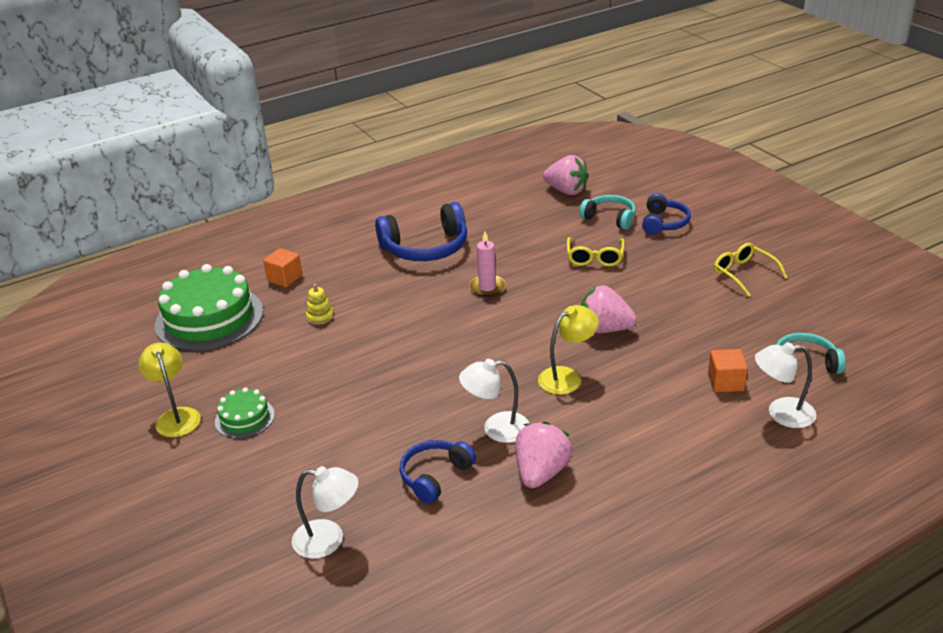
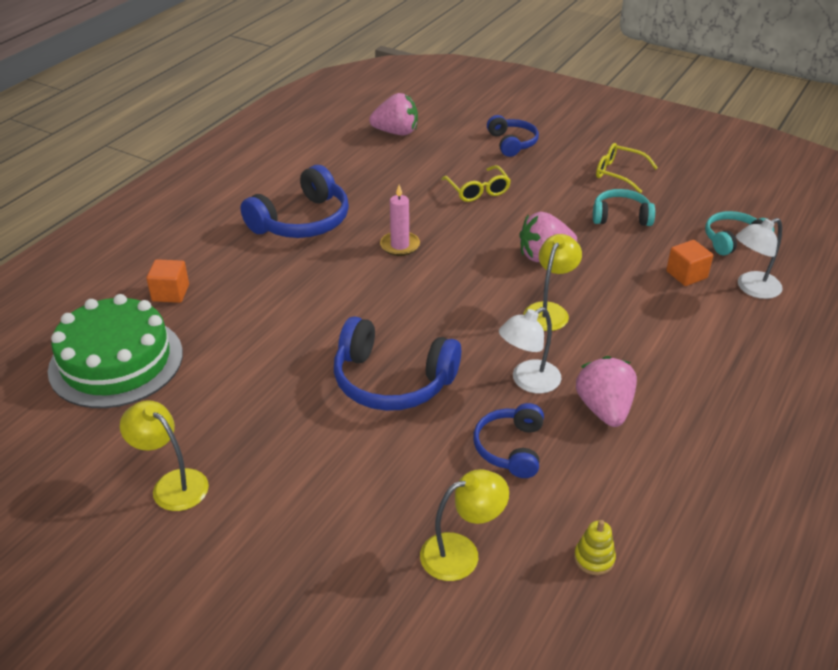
camera: 30 degrees left, 5 degrees up
green cake [215,387,275,439] -> none
white lamp [292,466,359,559] -> yellow lamp [420,469,509,581]
yellow stacking toy [306,284,334,325] -> yellow stacking toy moved to [574,520,616,575]
turquoise headphones [579,195,636,230] -> turquoise headphones moved to [593,189,655,226]
none -> blue headphones [334,317,461,411]

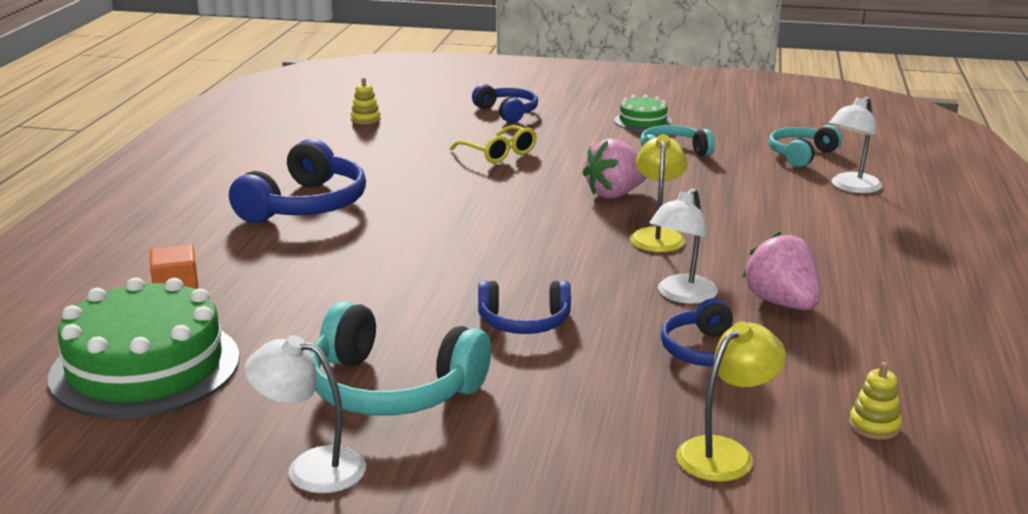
camera: 20 degrees left, 15 degrees down
yellow lamp [120,400,209,511] -> white lamp [245,335,366,493]
blue headphones [334,317,461,411] -> blue headphones [478,281,571,334], size x0.61
pink strawberry [369,93,418,135] -> yellow stacking toy [351,78,381,124]
pink candle [380,185,420,256] -> none
yellow glasses [596,143,658,193] -> green cake [614,95,672,131]
orange cube [666,240,713,286] -> none
none -> turquoise headphones [310,301,491,416]

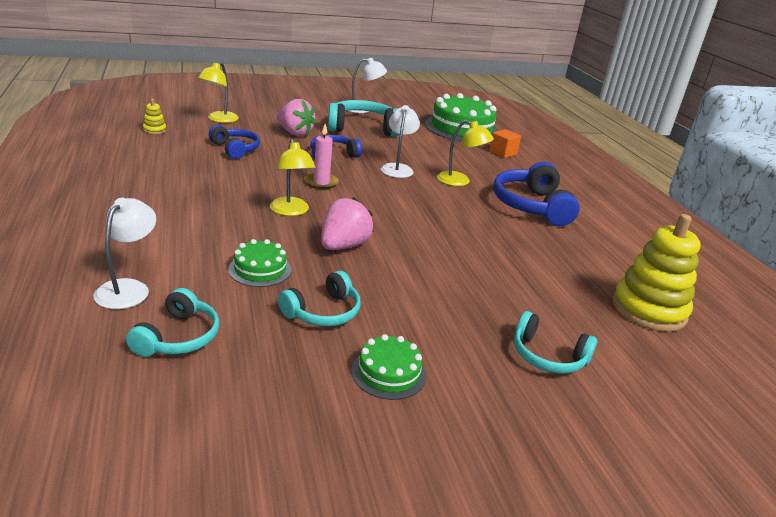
camera: 150 degrees right, 5 degrees up
yellow stacking toy [351,78,381,124] -> yellow stacking toy [612,214,701,332], size x2.34
yellow glasses [449,125,537,163] -> none
blue headphones [472,84,538,123] -> turquoise headphones [514,311,597,374]
white lamp [649,188,718,304] -> white lamp moved to [381,105,420,178]
pink strawberry [743,232,820,310] -> pink strawberry moved to [277,99,317,136]
none -> green cake [228,239,291,287]
none -> pink candle [304,124,339,189]
none -> yellow lamp [437,120,494,186]

